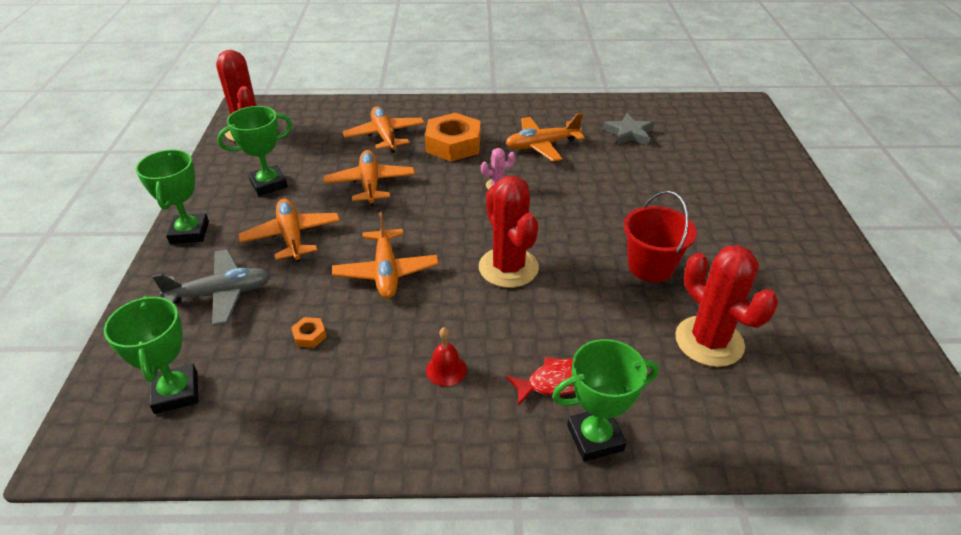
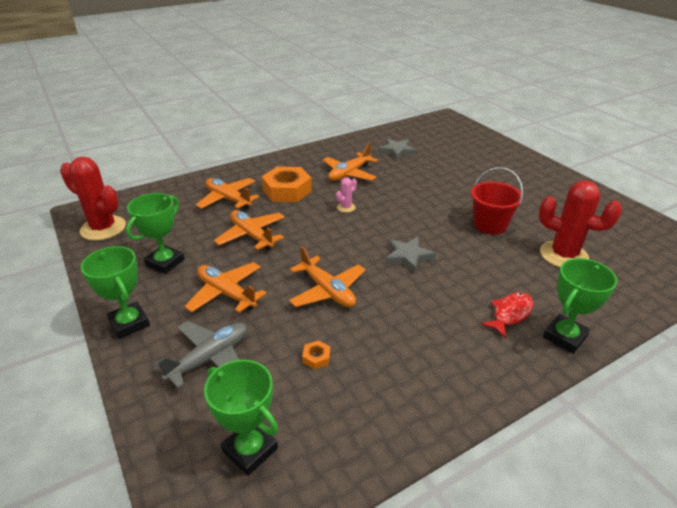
camera: 30 degrees left, 5 degrees down
red bell [426,327,467,386] -> none
red cactus [479,176,539,288] -> grey star [385,237,436,273]

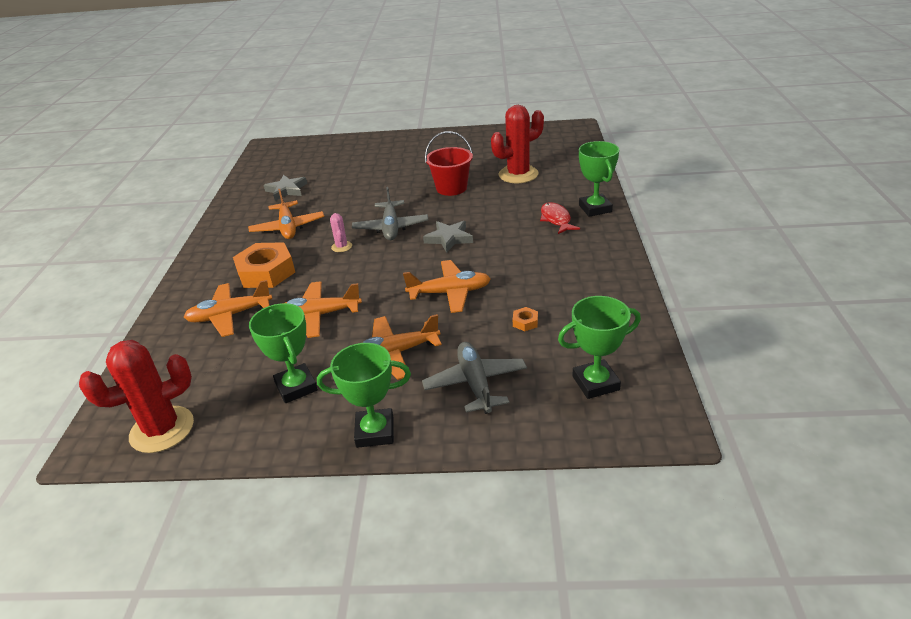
camera: 55 degrees left, 0 degrees up
none -> grey plane [352,187,428,240]

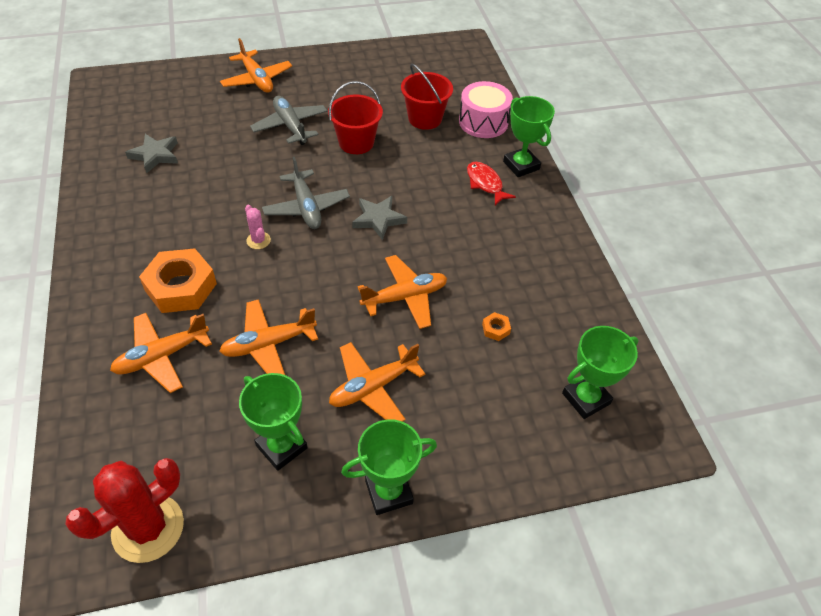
camera: 20 degrees left, 15 degrees up
orange plane [248,189,324,239] -> orange plane moved to [220,38,292,93]
grey plane [422,342,527,414] -> grey plane moved to [250,96,328,145]
red cactus [491,105,544,183] -> red bucket [401,63,453,130]
none -> pink drum [459,81,513,138]

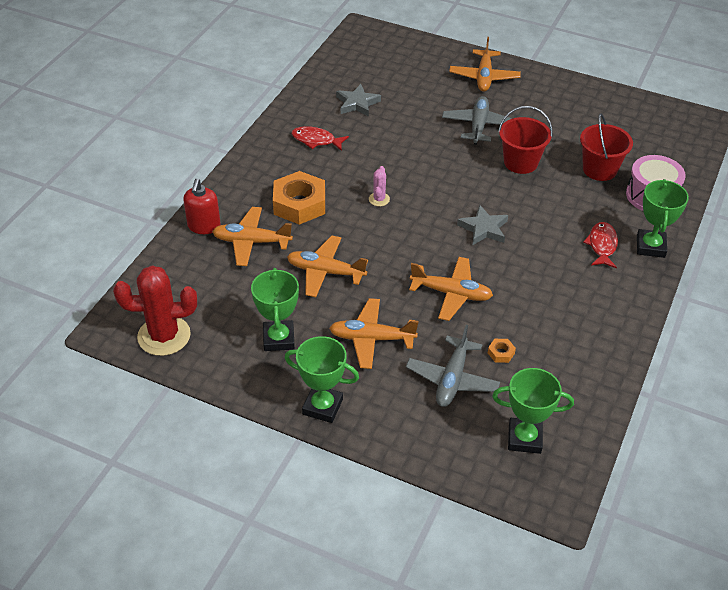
camera: 40 degrees right, 5 degrees down
grey plane [262,157,350,229] -> grey plane moved to [406,325,500,407]
none -> red soap dispenser [183,179,221,234]
none -> red fish [292,126,349,151]

